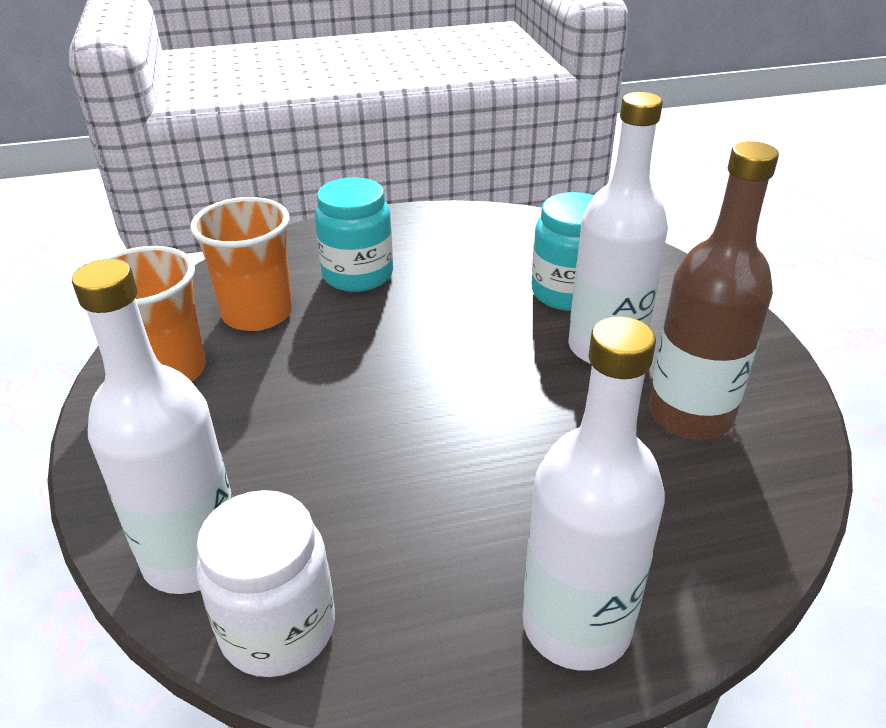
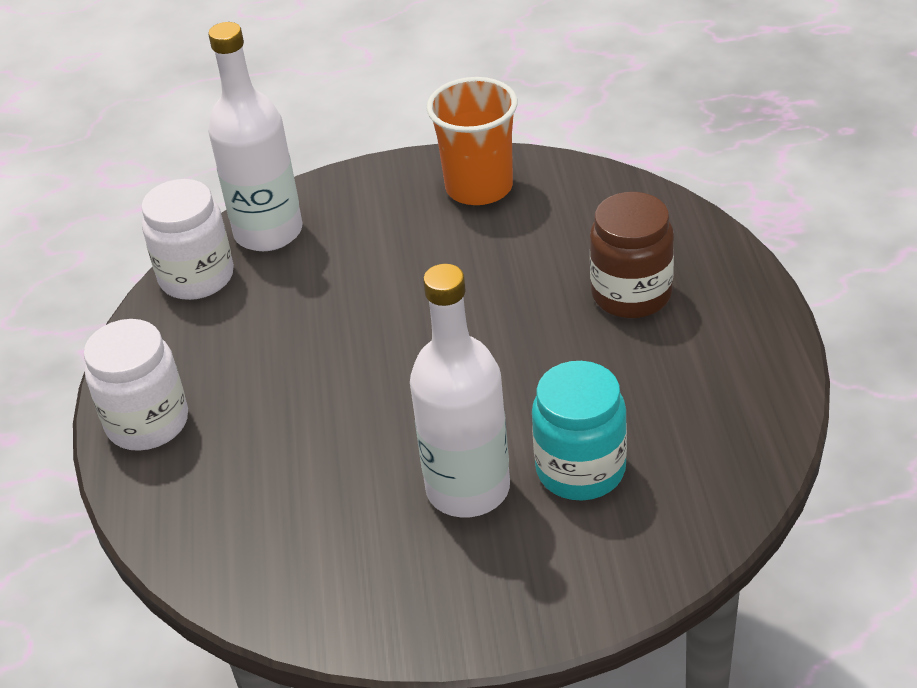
camera: 100 degrees right, 5 degrees up
orange cup [190,197,292,331] -> none
turquoise jar [315,177,393,292] -> brown jar [590,192,674,318]
white bottle [523,316,665,671] -> white jar [84,319,188,451]
brown bottle [649,141,779,439] -> none

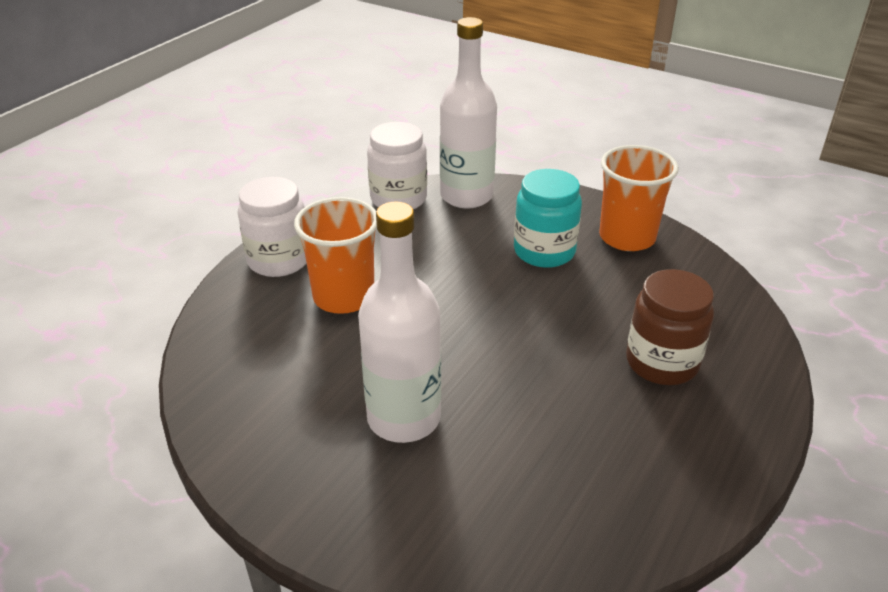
camera: 35 degrees right, 5 degrees down
turquoise jar [532,361,627,500] -> turquoise jar moved to [514,169,582,268]
none -> orange cup [294,197,377,314]

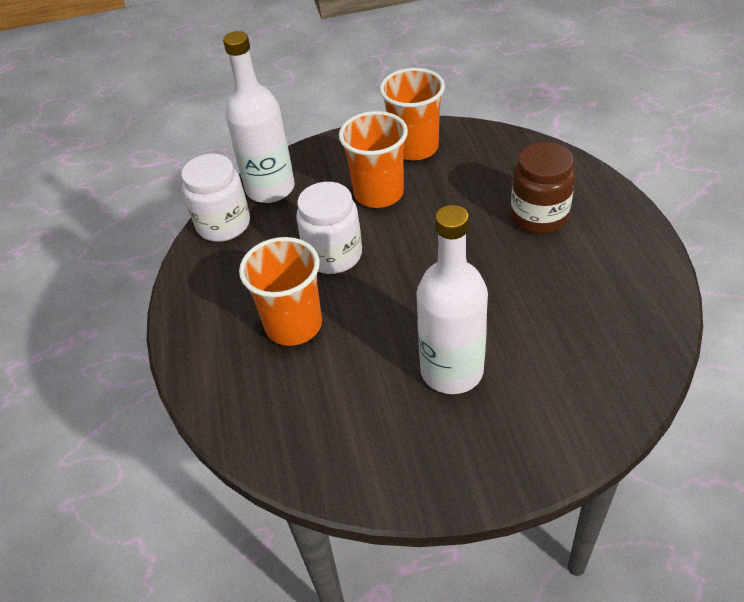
camera: 40 degrees left, 10 degrees up
white jar [238,177,306,277] -> white jar moved to [296,182,362,274]
turquoise jar [514,169,582,268] -> orange cup [339,111,408,208]

